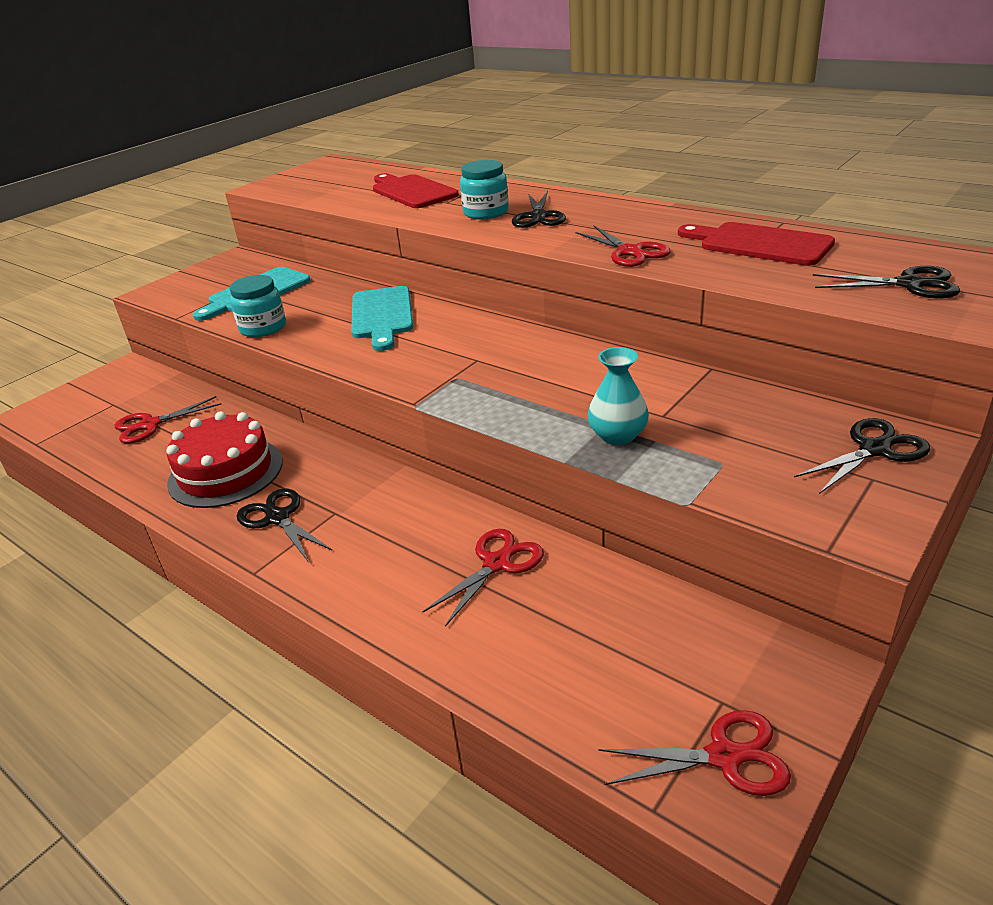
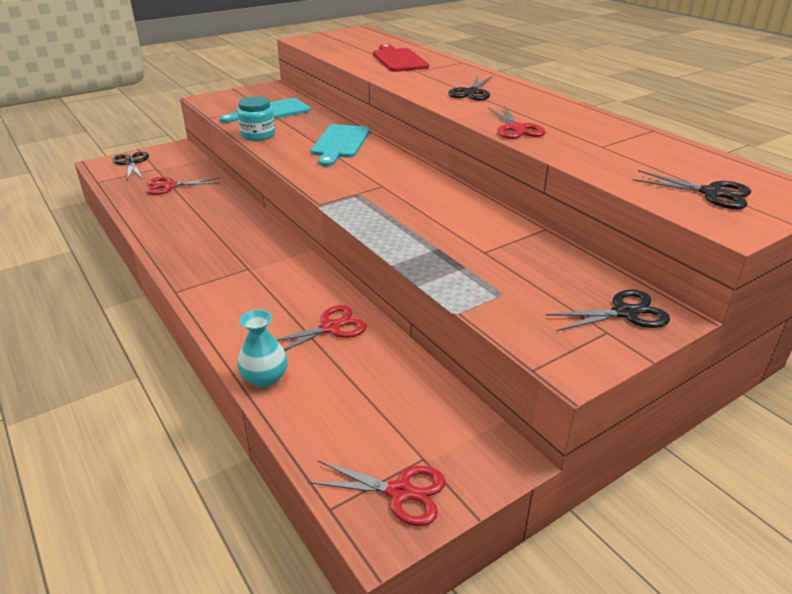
camera: 15 degrees right, 0 degrees up
red cake [166,412,282,508] -> none
black scissors [237,488,333,563] -> black scissors moved to [112,152,149,180]
turquoise jar [460,160,509,219] -> none
turquoise vase [588,347,649,445] -> turquoise vase moved to [237,309,288,387]
red cutting board [678,222,835,266] -> none

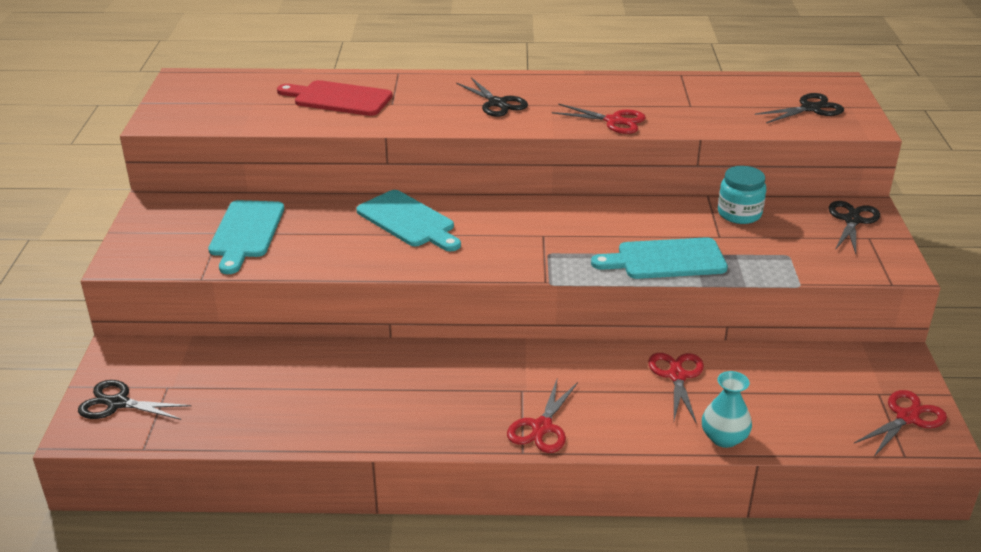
camera: 55 degrees left, 0 degrees up
red scissors [146,177,219,195] -> red scissors moved to [507,380,578,453]
turquoise jar [238,96,275,141] -> turquoise jar moved to [718,166,766,224]
none -> turquoise cutting board [591,237,728,279]

